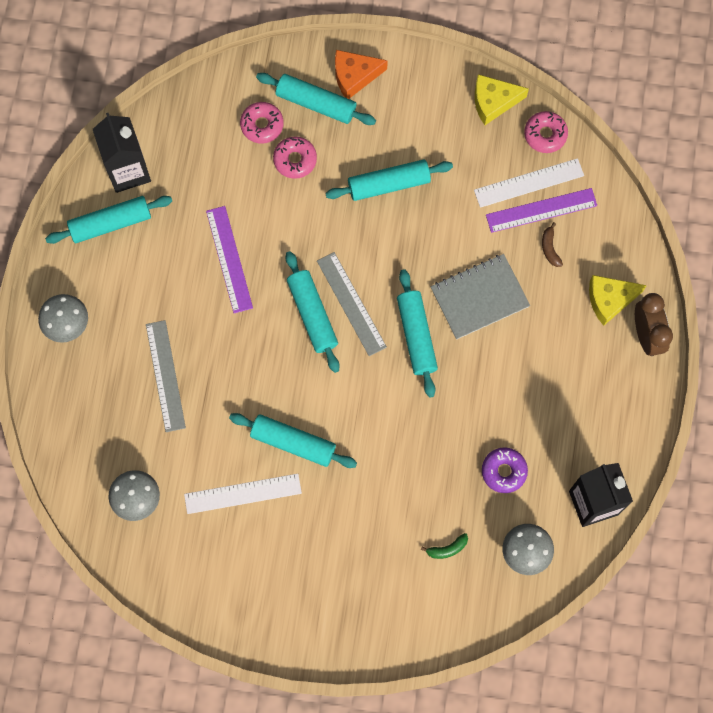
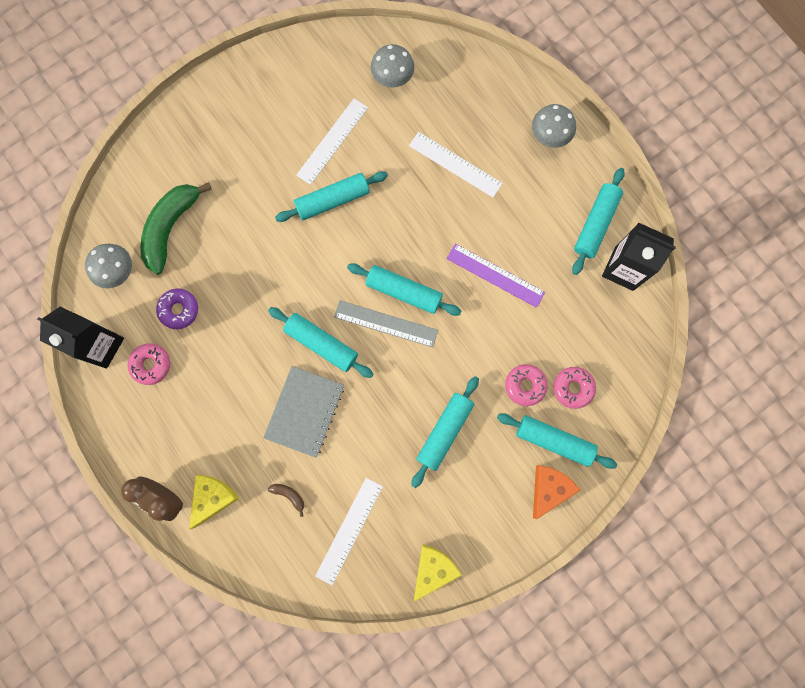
camera: 135 degrees right, 5 degrees up
grey ruler [146,320,186,432] -> white ruler [409,132,503,197]
turquoise rolling pin [256,73,376,125] -> turquoise rolling pin turned 45 degrees clockwise [497,413,617,469]
green banana [421,533,468,559] -> green banana [140,183,212,275], size x2.47
purple ruler [486,188,597,233] -> none
pink donut [524,111,568,153] -> pink donut moved to [128,343,170,385]

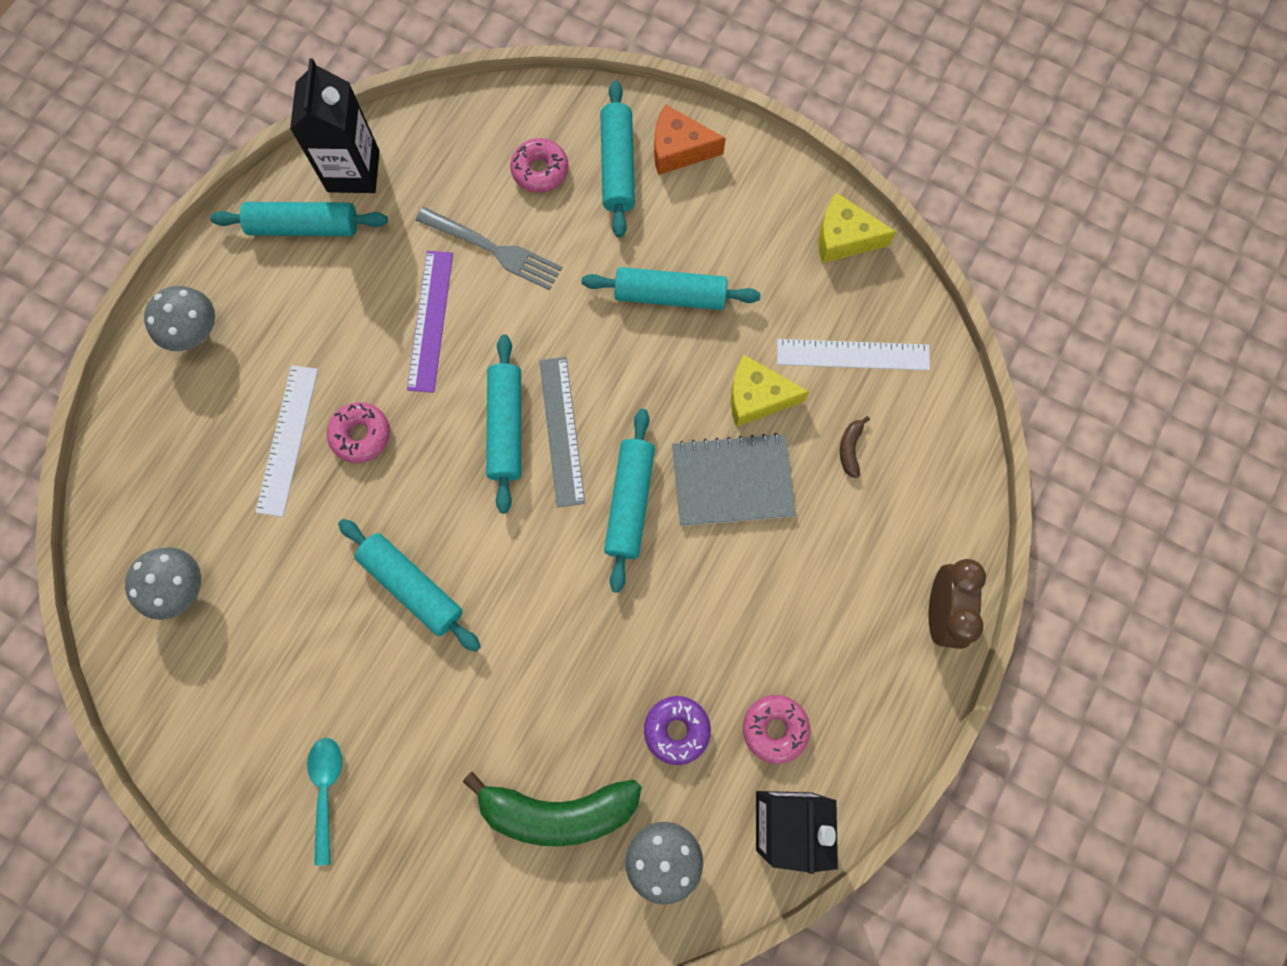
camera: 115 degrees left, 5 degrees down
yellow cheese [189,475,240,530] -> yellow cheese moved to [731,354,809,427]
white ruler [296,98,368,185] -> none
pink donut [505,364,548,406] -> pink donut moved to [327,402,390,463]
none -> turquoise spoon [307,738,342,865]
none -> grey fork [416,207,562,290]

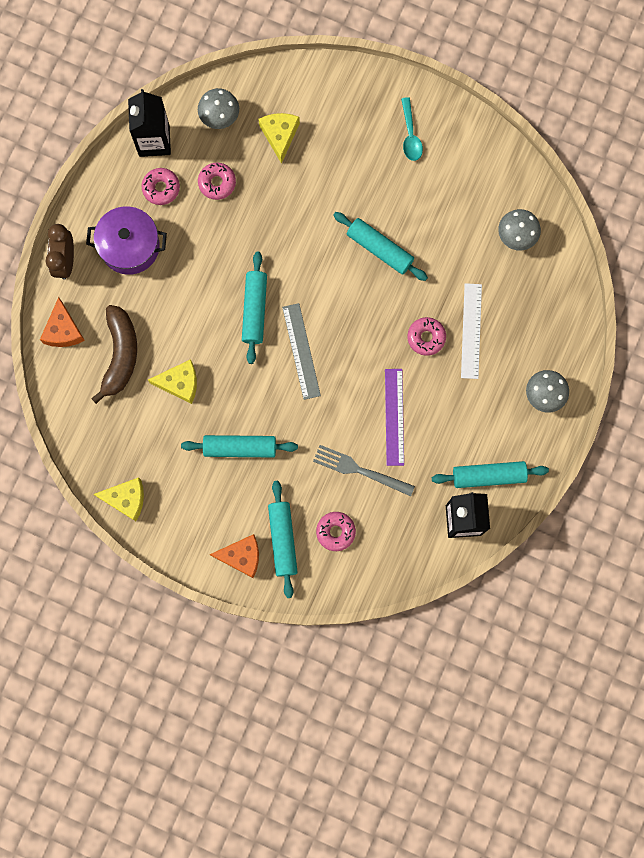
camera: 175 degrees right, 5 degrees up
green banana [463,772,641,847] -> yellow cheese [259,113,300,164]
turquoise rolling pin [486,335,521,513] -> none
purple donut [644,696,711,765] -> pink donut [198,163,236,200]
grey notebook [672,433,796,526] -> none
white ruler [777,339,930,371] -> none
brown banana [840,416,870,478] -> brown banana [91,305,137,404], size x2.47
none -> orange cheese [40,297,85,347]
none -> purple pot [86,206,167,275]

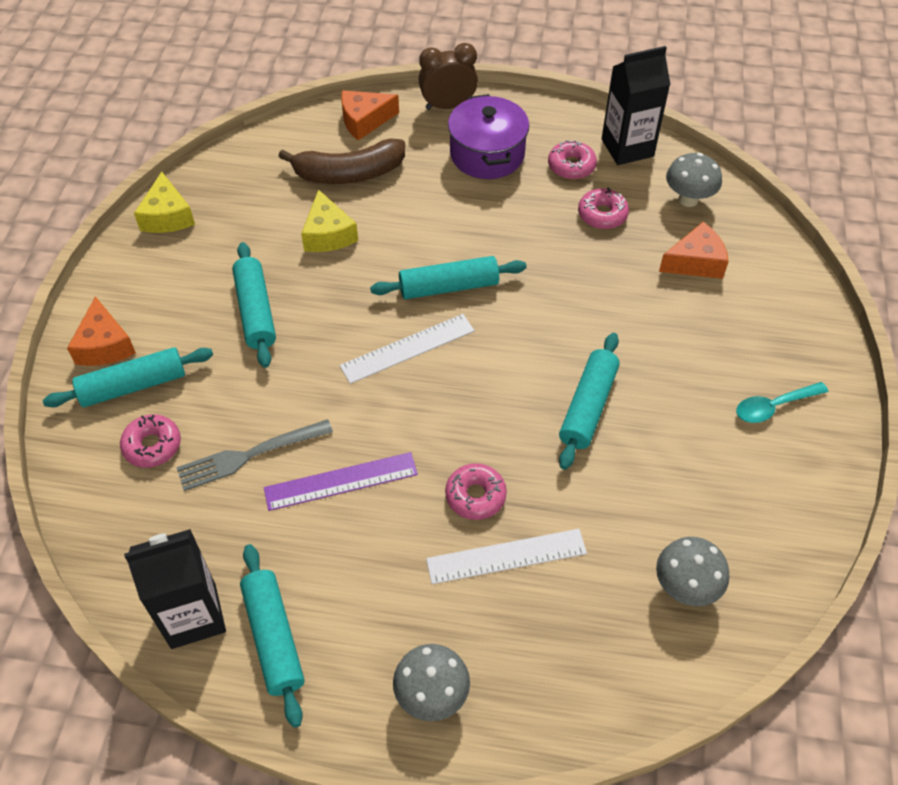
camera: 75 degrees right, 25 degrees down
yellow cheese [259,113,300,164] -> orange cheese [659,222,729,279]
grey ruler [282,303,321,400] -> white ruler [340,314,475,384]
grey fork [313,445,415,496] -> grey fork turned 120 degrees counterclockwise [176,419,333,491]

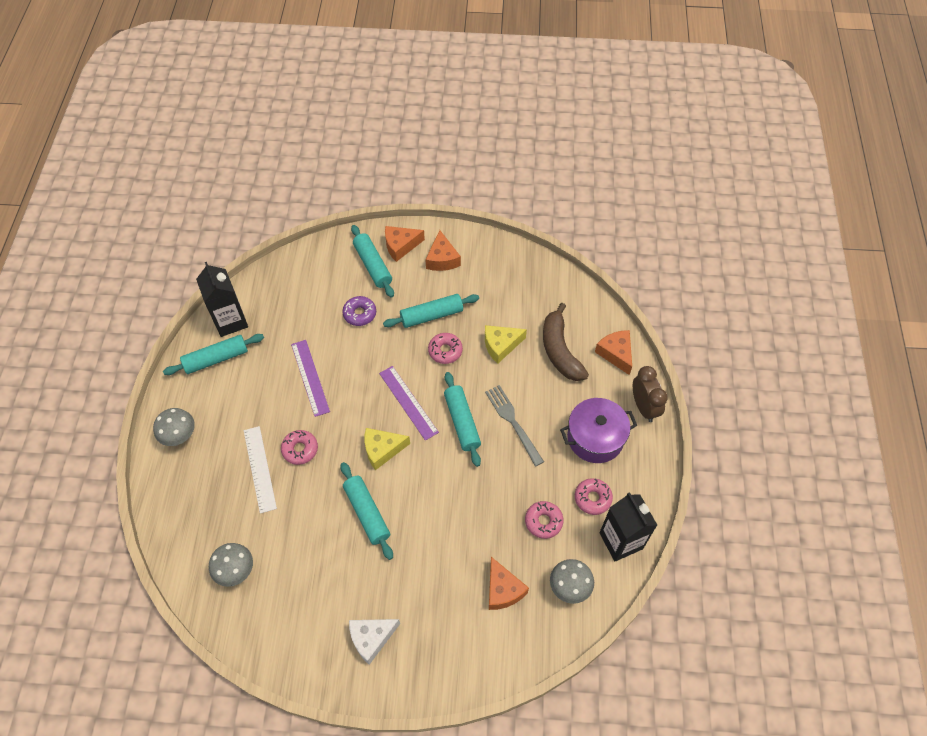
camera: 85 degrees right, 5 degrees up
pink donut [120,414,181,468] -> pink donut moved to [428,333,463,364]
yellow cheese [134,172,195,233] -> yellow cheese moved to [365,428,410,470]
grey fork [176,419,333,491] -> grey fork moved to [485,385,544,466]
white ruler [340,314,475,384] -> purple ruler [379,366,439,441]
turquoise rolling pin [559,333,620,470] -> turquoise rolling pin turned 45 degrees clockwise [341,462,393,560]
turquoise spoon [736,382,828,423] -> white cheese [349,619,400,665]
none -> purple donut [342,296,376,326]
none -> orange cheese [425,230,461,271]

